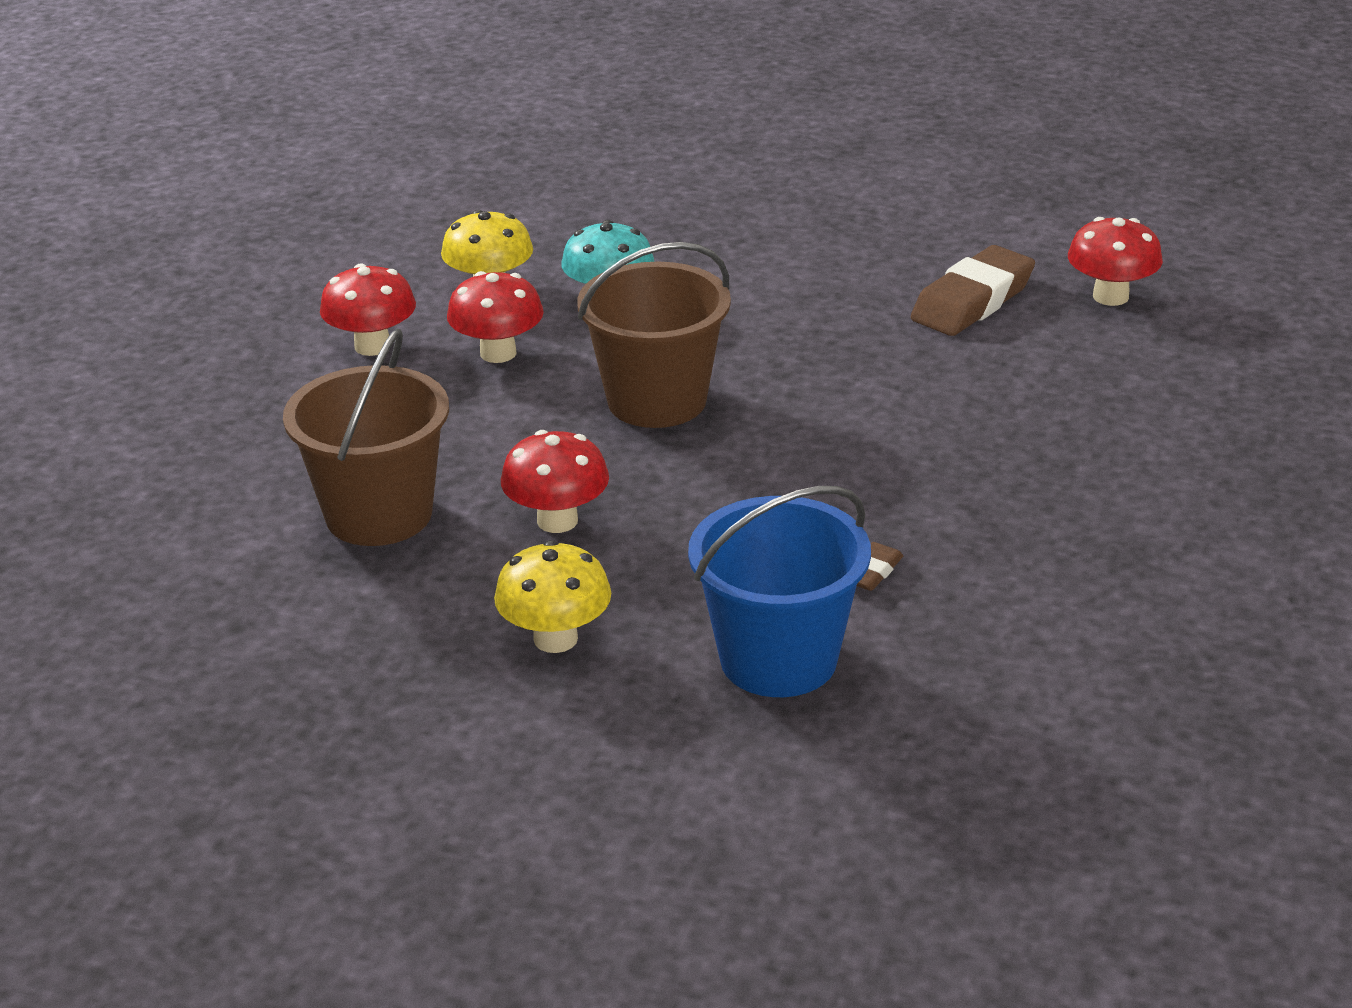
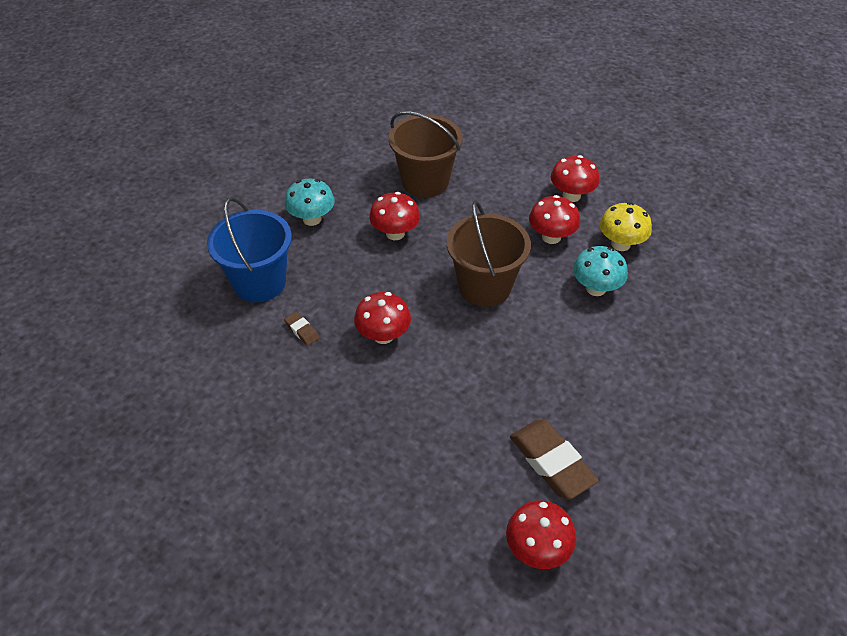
camera: 105 degrees right, 15 degrees up
yellow mushroom [494,540,611,653] -> turquoise mushroom [285,179,335,226]
none -> red mushroom [354,292,411,344]

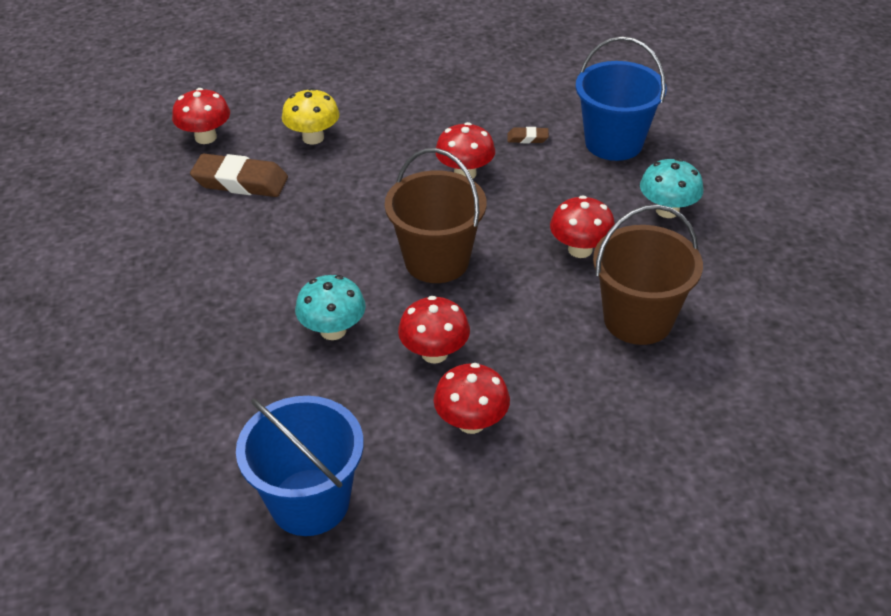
camera: 135 degrees right, 5 degrees down
yellow mushroom [600,202,652,251] -> yellow mushroom moved to [282,88,339,145]
none -> blue bucket [236,396,364,536]

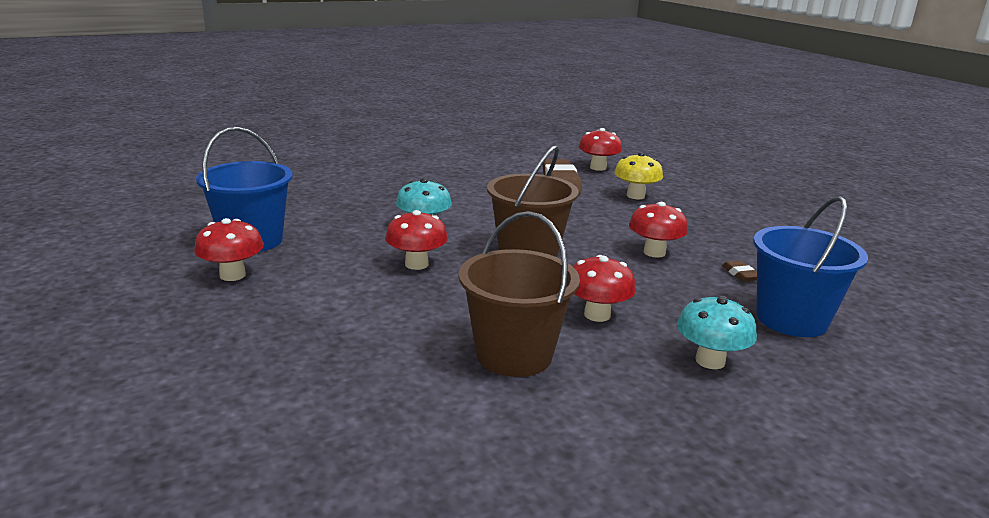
camera: 70 degrees right, 20 degrees down
red mushroom [433,363,510,434] -> red mushroom moved to [194,218,264,281]

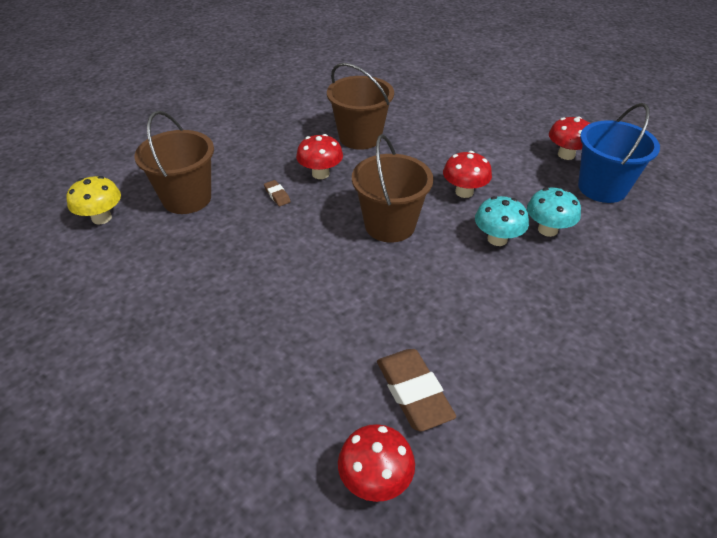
camera: 165 degrees right, 20 degrees up
yellow mushroom [614,152,663,199] -> yellow mushroom moved to [66,176,121,224]
red mushroom [629,202,688,258] -> none
turquoise mushroom [677,296,757,369] -> turquoise mushroom moved to [527,188,581,237]
brown eraser [722,260,757,282] -> brown eraser moved to [264,180,291,206]
blue bucket [753,196,868,337] -> brown bucket [134,111,214,214]

